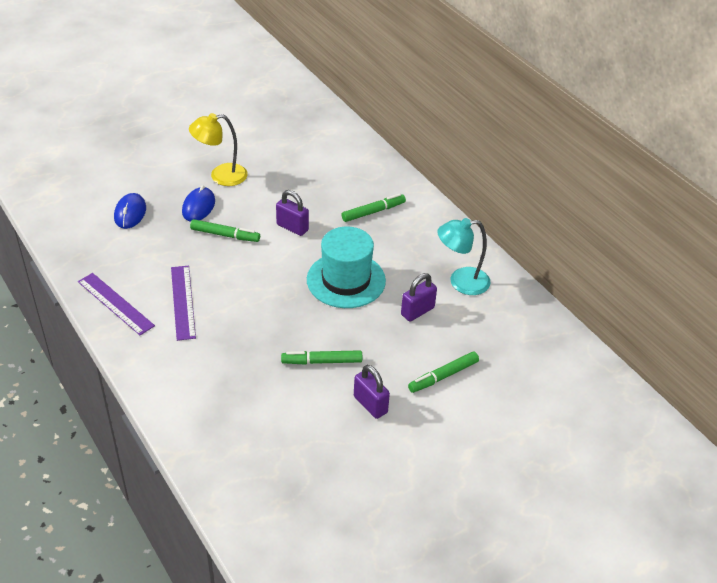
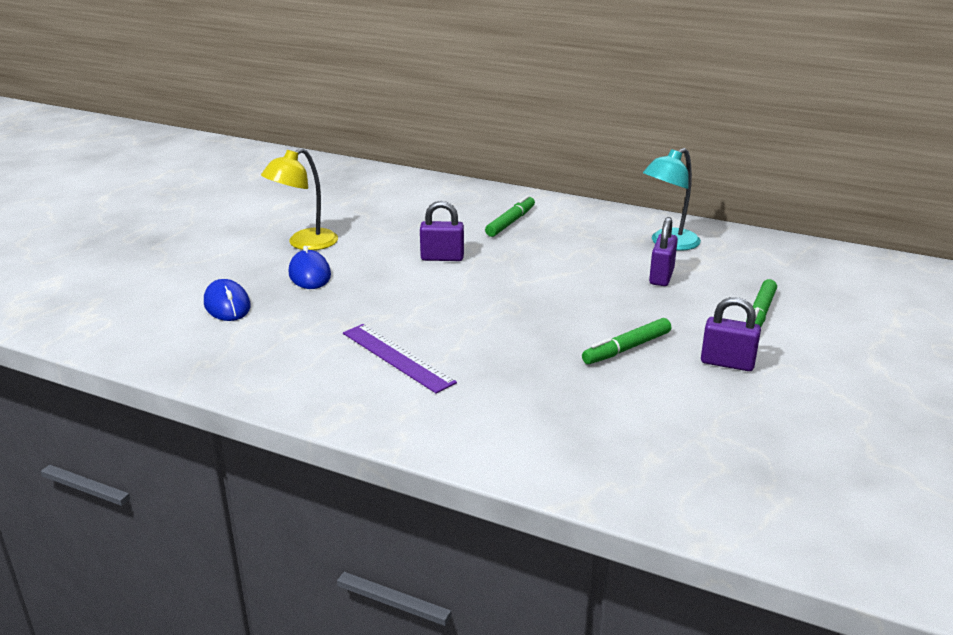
camera: 30 degrees left, 15 degrees down
purple ruler [78,273,155,335] -> none
green marker [190,219,260,242] -> none
turquoise hat [307,227,386,308] -> none

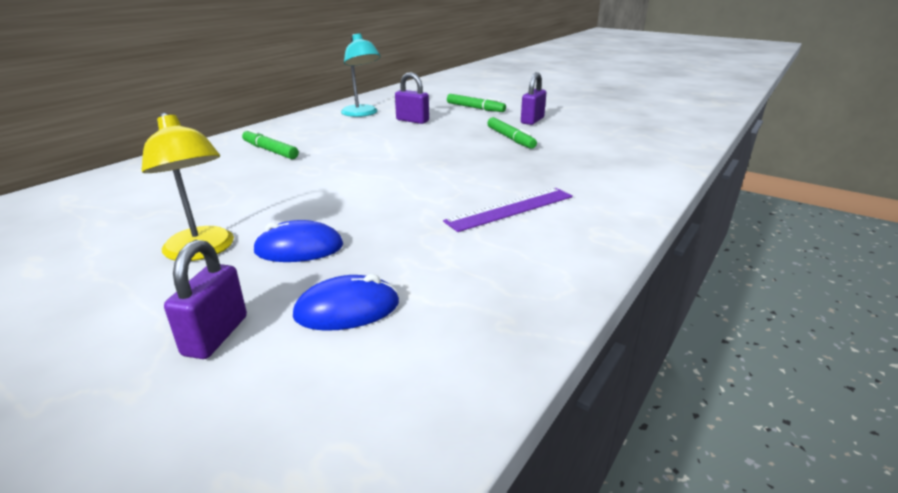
camera: 80 degrees left, 0 degrees up
purple padlock [420,201,464,261] -> purple padlock moved to [164,240,247,359]

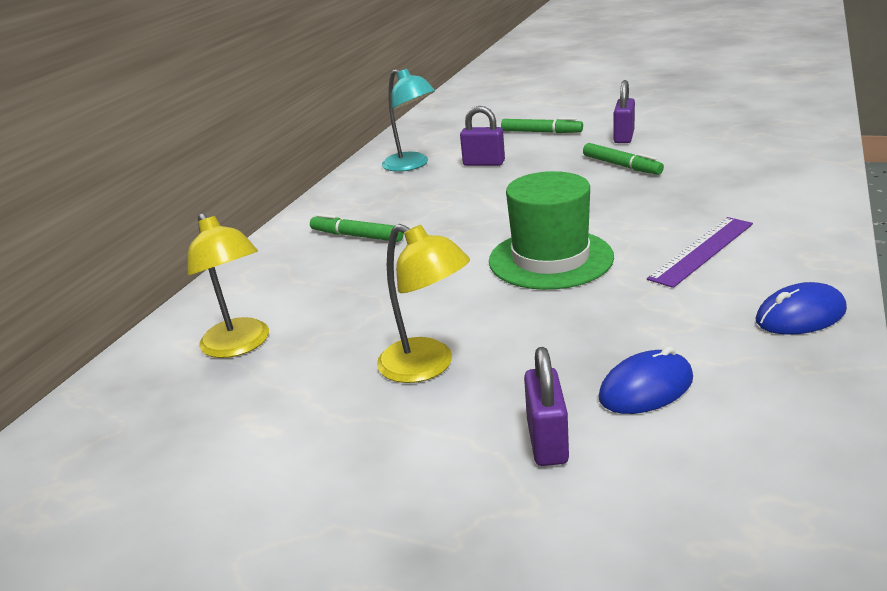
camera: 10 degrees left, 0 degrees up
blue mouse [253,220,343,262] -> blue mouse moved to [756,282,847,335]
none -> yellow lamp [188,213,269,358]
none -> green hat [489,171,614,290]

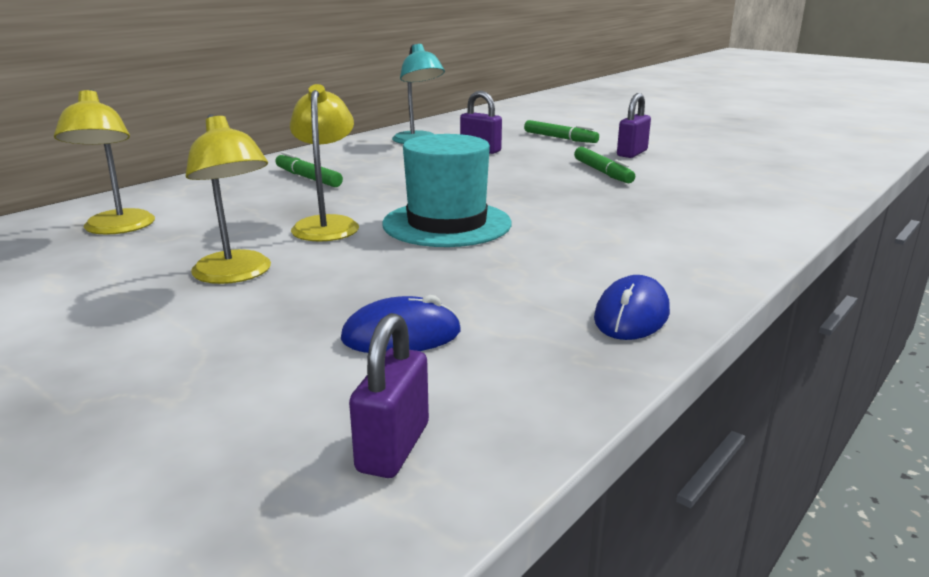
camera: 15 degrees right, 5 degrees down
green hat [489,171,614,290] -> turquoise hat [382,134,512,247]
purple padlock [524,347,569,466] -> purple padlock moved to [349,313,429,478]
purple ruler [647,217,753,288] -> none
blue mouse [756,282,847,335] -> blue mouse turned 60 degrees counterclockwise [594,275,670,340]
none -> yellow lamp [290,84,359,242]

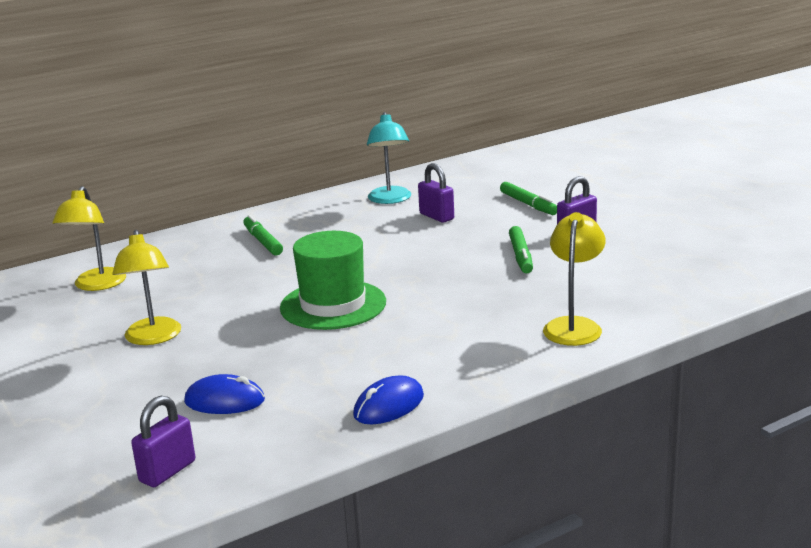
camera: 20 degrees right, 0 degrees up
yellow lamp [290,84,359,242] -> yellow lamp moved to [543,212,605,346]
turquoise hat [382,134,512,247] -> green hat [280,231,386,330]

